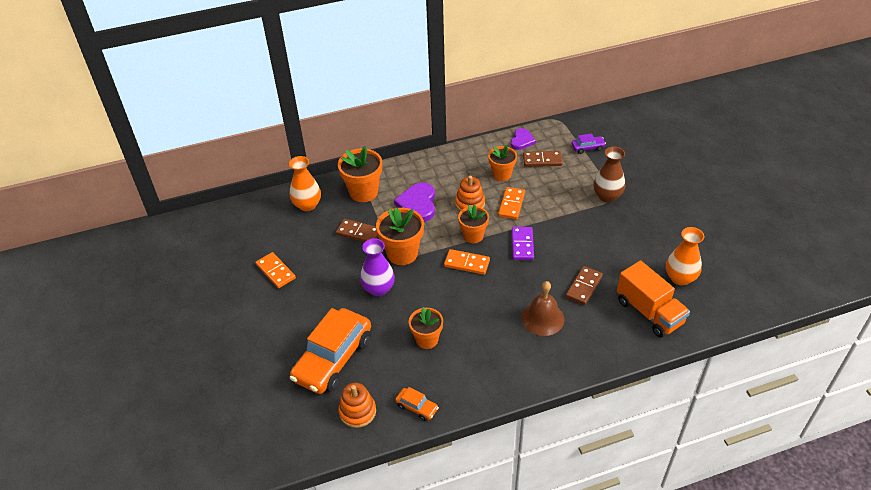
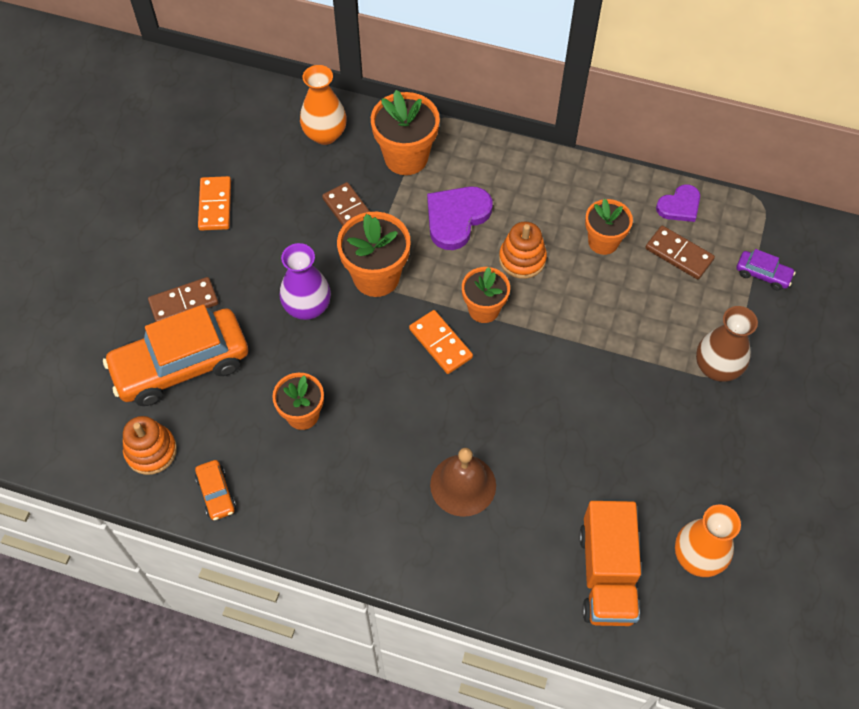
camera: 35 degrees right, 15 degrees up
orange domino [498,187,525,219] -> none
purple domino [512,227,534,260] -> none
brown domino [565,266,603,305] -> brown domino moved to [148,277,218,322]

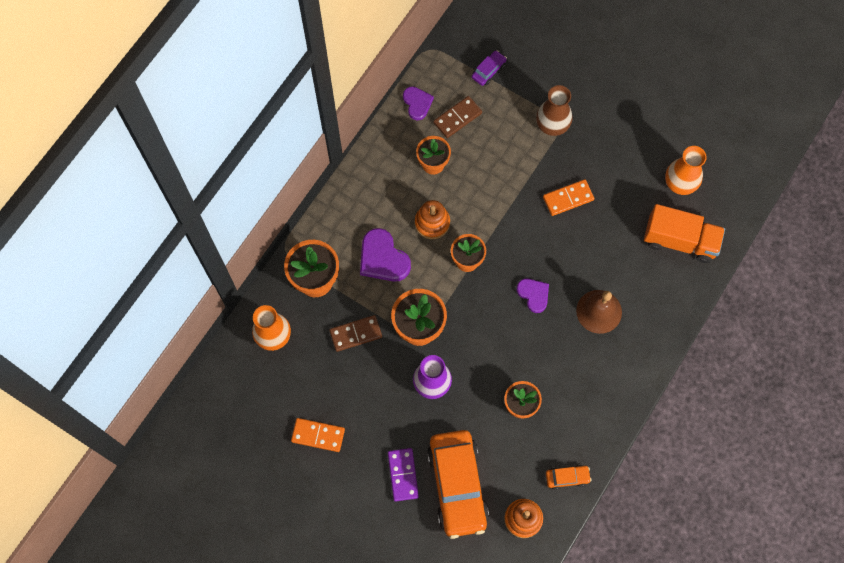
camera: 75 degrees left, 10 degrees up
brown domino [148,277,218,322] -> purple domino [388,448,419,502]
orange domino [409,310,473,374] -> orange domino moved to [543,179,594,216]
none -> purple heart [517,279,549,313]

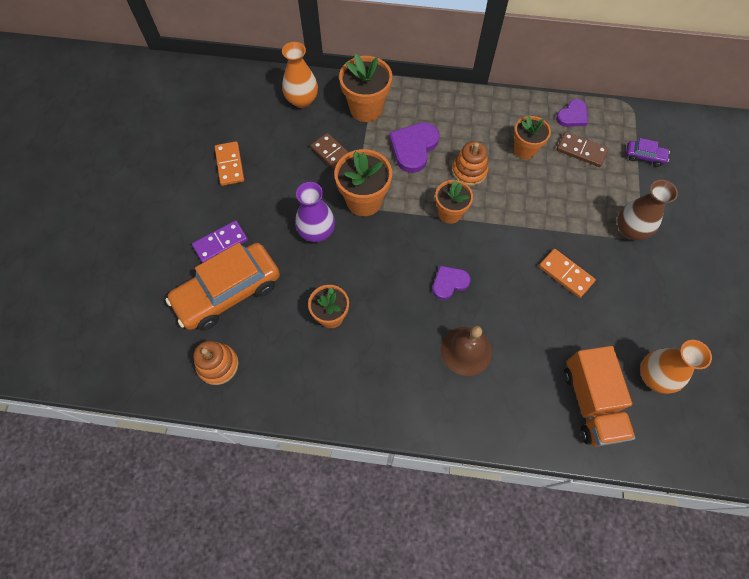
camera: 65 degrees right, 5 degrees down
purple heart [517,279,549,313] -> purple heart turned 150 degrees counterclockwise [432,266,471,300]
orange car [546,465,591,490] -> none

